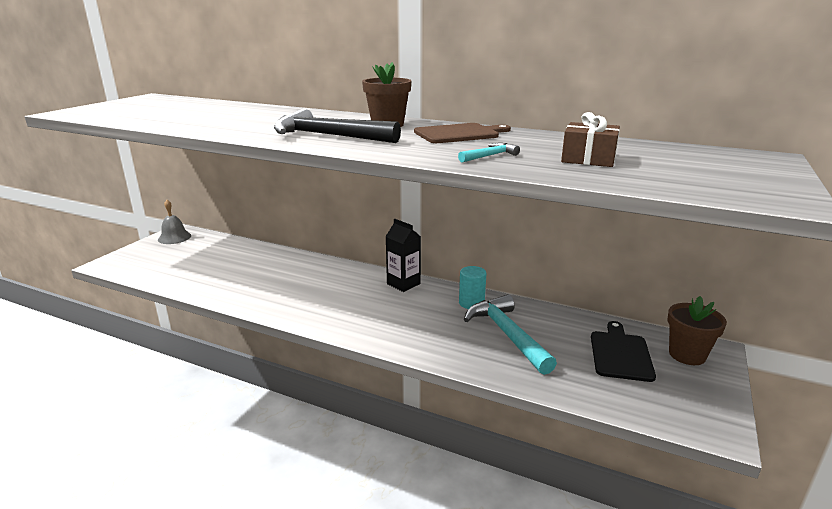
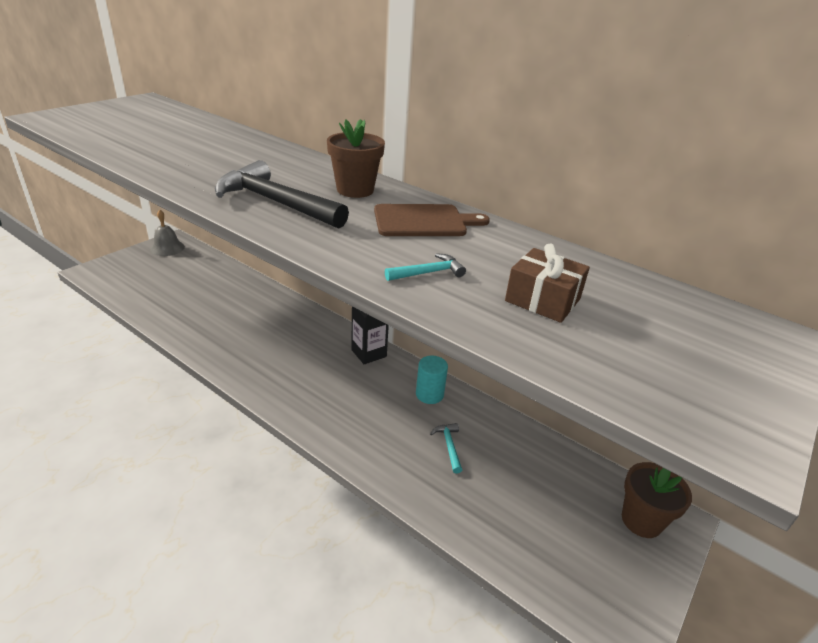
camera: 10 degrees right, 10 degrees up
turquoise hammer [464,294,557,375] -> turquoise hammer [430,423,462,474], size x0.45
black cutting board [591,321,656,382] -> none

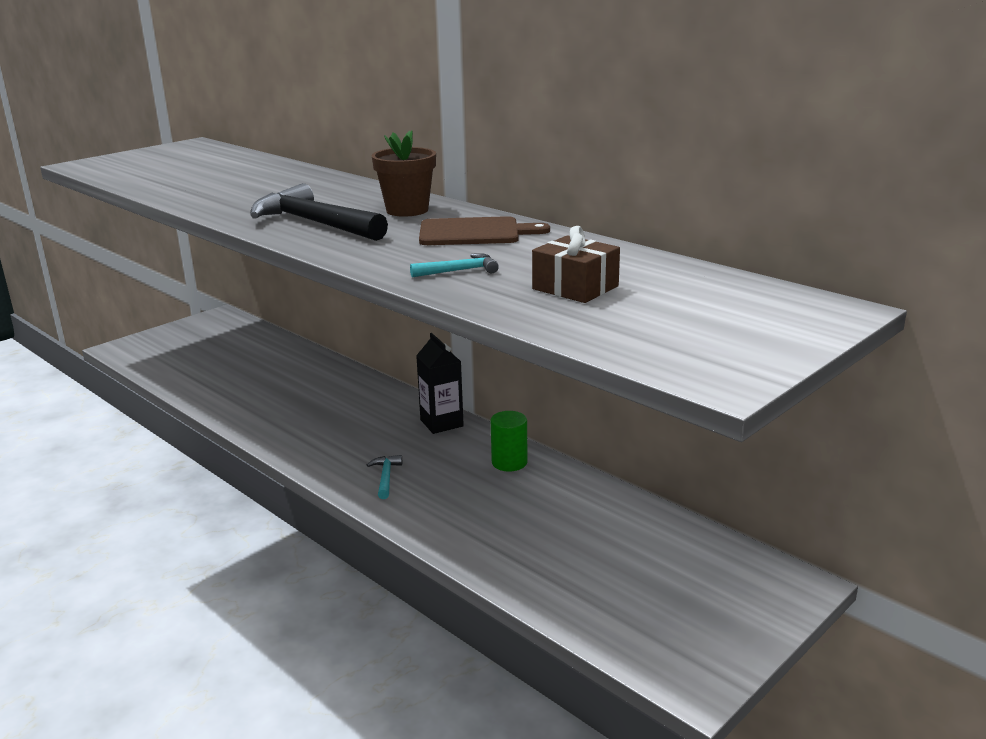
camera: 10 degrees right, 10 degrees down
grey bell [150,210,185,256] -> none
turquoise cylinder [416,355,448,404] -> green cylinder [491,411,528,472]
turquoise hammer [430,423,462,474] -> turquoise hammer moved to [367,455,402,499]
brown flower pot [622,462,692,538] -> none

